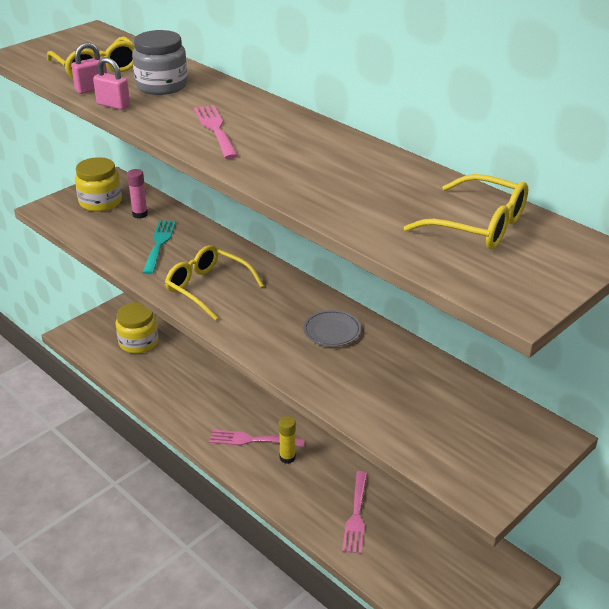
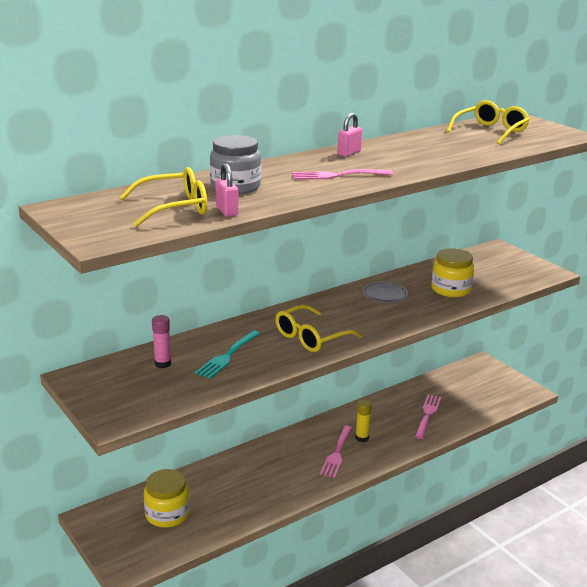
camera: 80 degrees left, 10 degrees down
yellow jar [75,157,122,212] -> yellow jar moved to [431,248,474,297]
pink padlock [93,57,130,110] -> pink padlock moved to [337,113,362,157]
turquoise fork [143,220,176,274] -> turquoise fork turned 75 degrees counterclockwise [195,330,260,379]
pink fork [342,471,367,554] -> pink fork turned 90 degrees counterclockwise [415,395,441,439]

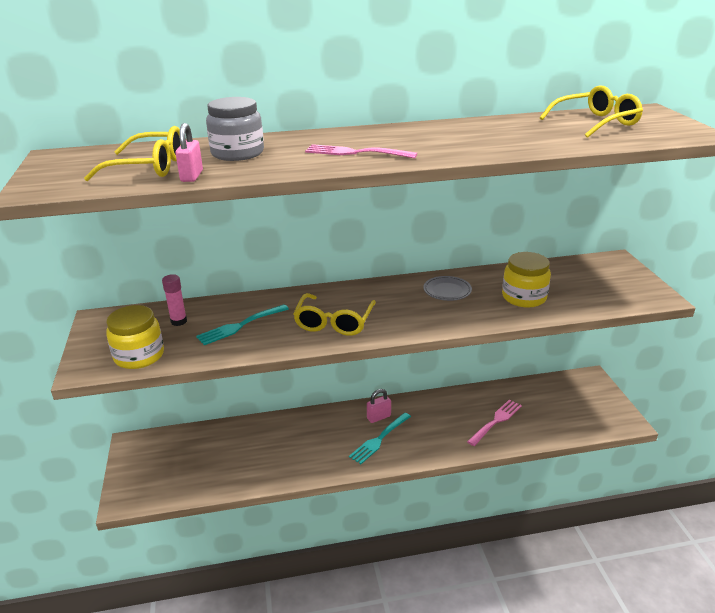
camera: 25 degrees right, 5 degrees up
yellow jar [144,469,190,528] -> yellow jar moved to [106,305,164,369]
yellow glasses [275,305,362,352] -> yellow glasses turned 60 degrees counterclockwise [293,293,376,336]
pink fork [320,426,352,478] -> turquoise fork [349,413,411,464]
pink padlock [337,113,362,157] -> pink padlock moved to [367,389,391,423]
yellow glue stick [355,399,372,442] -> none

